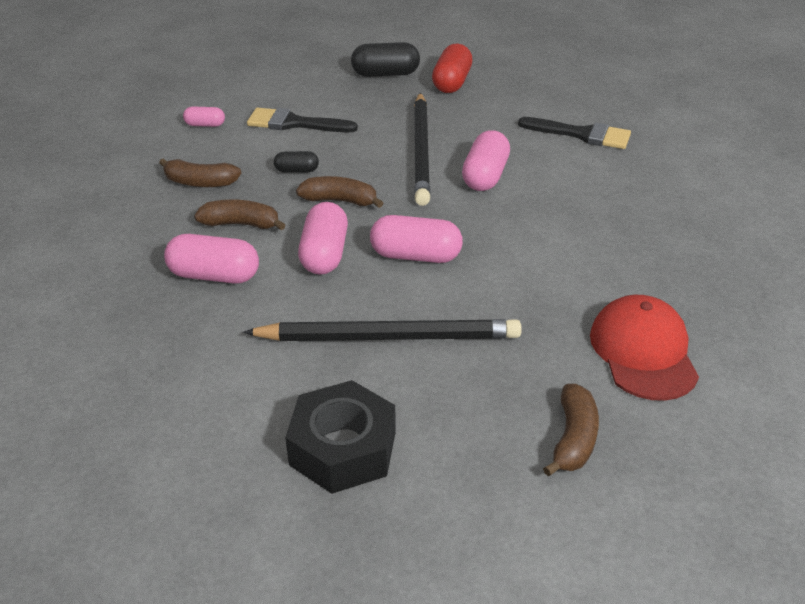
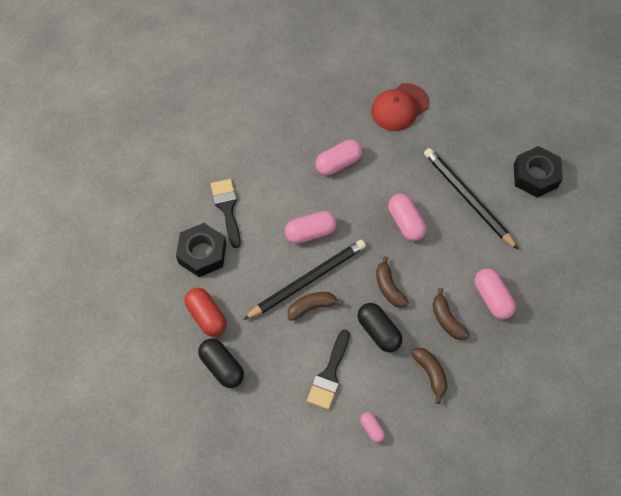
camera: 125 degrees left, 25 degrees up
black brush [247,108,358,132] -> black brush turned 45 degrees clockwise [307,330,350,410]
black capsule [274,151,319,173] -> black capsule [357,303,402,352], size x1.81
pink capsule [298,202,348,275] -> pink capsule moved to [315,140,362,176]
red capsule [432,44,472,93] -> red capsule turned 75 degrees clockwise [185,288,227,337]
brown banana [543,384,599,476] -> brown banana moved to [287,292,344,321]
none -> black nut [176,223,226,277]

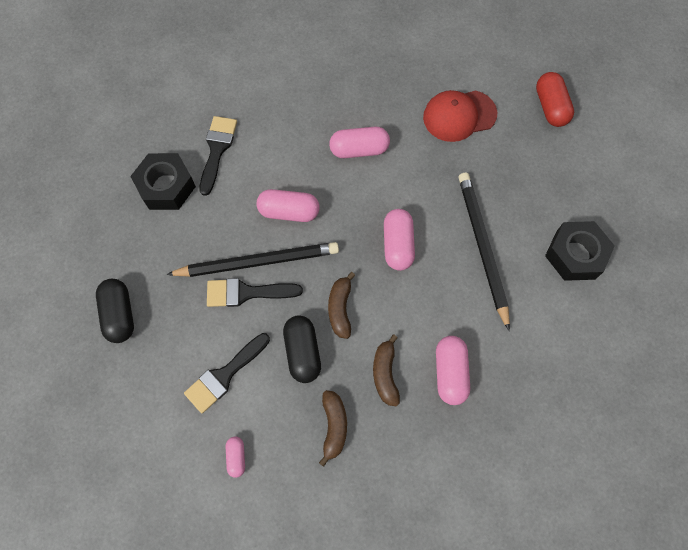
camera: 25 degrees right, 5 degrees up
red capsule [185,288,227,337] -> red capsule moved to [536,72,574,127]
brown banana [287,292,344,321] -> black brush [207,278,303,307]

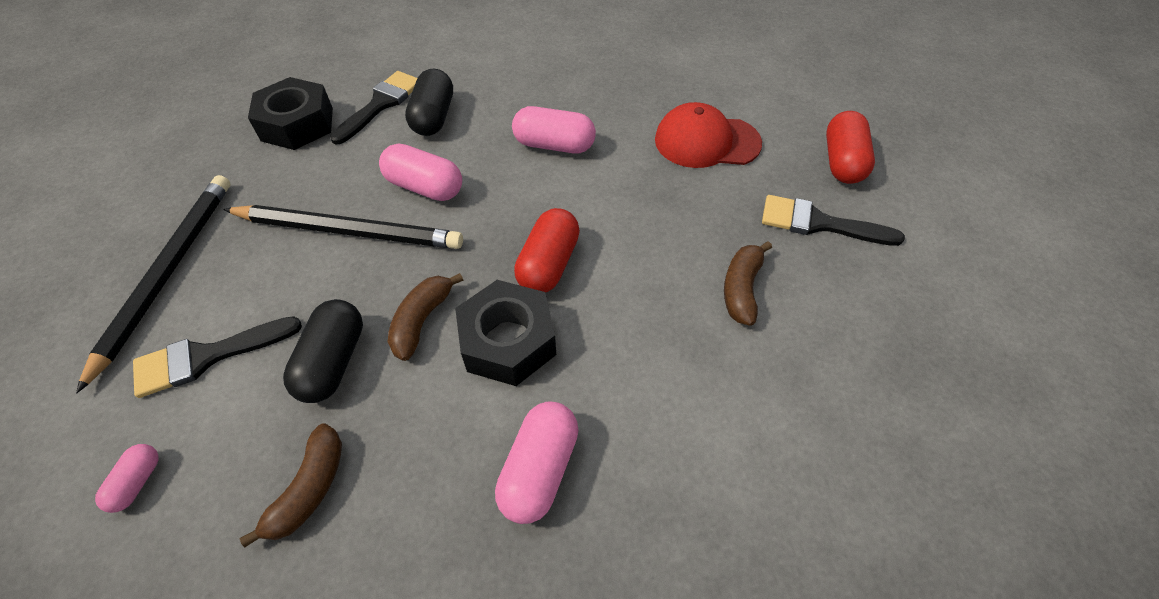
camera: 20 degrees right, 15 degrees down
black capsule [96,279,134,343] -> black capsule moved to [405,68,453,136]
black brush [207,278,303,307] -> black brush moved to [762,195,905,246]
brown banana [373,334,400,406] -> brown banana moved to [724,241,772,326]
pink capsule [384,209,415,271] -> red capsule [514,208,580,293]
black pencil [458,173,510,331] -> black pencil moved to [76,175,230,393]
black nut [545,221,615,281] -> black nut moved to [455,280,556,386]

